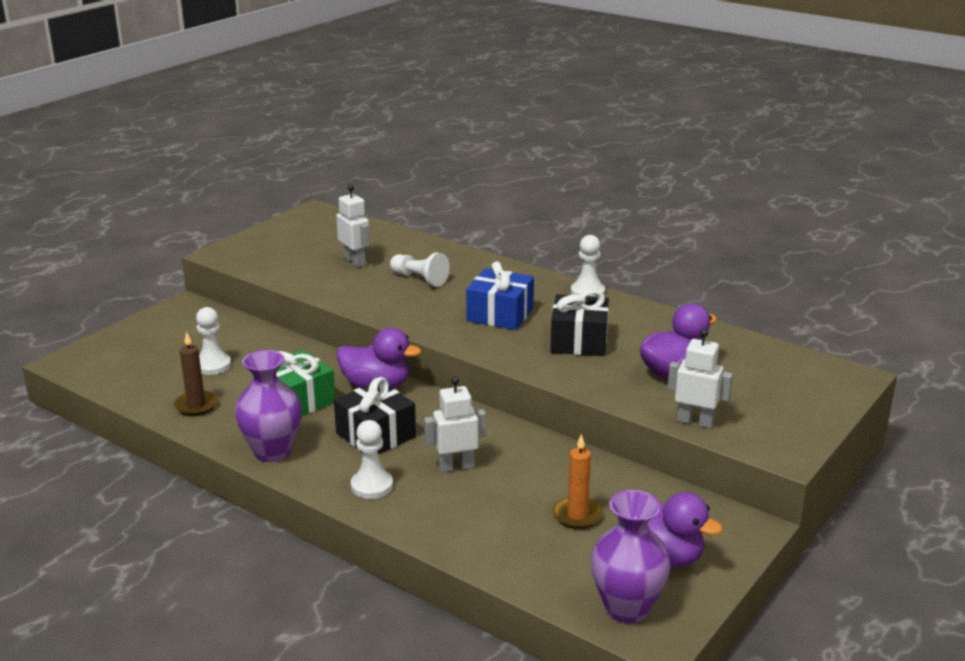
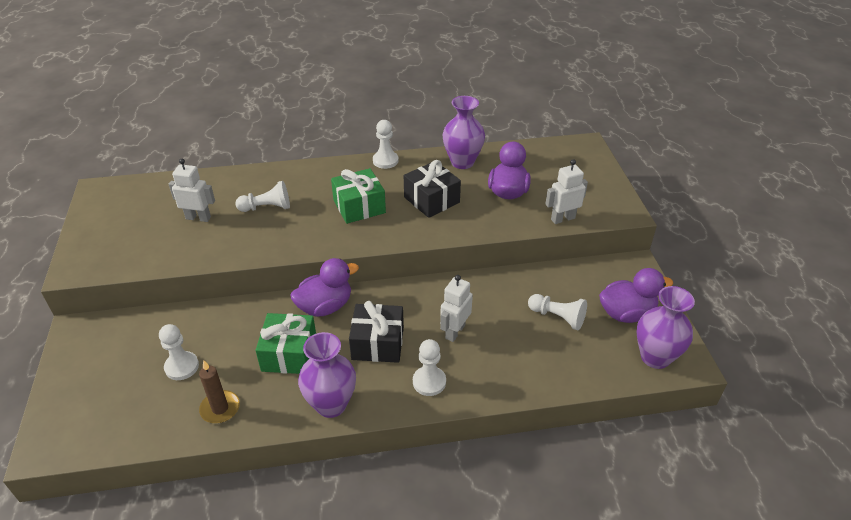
camera: 45 degrees left, 15 degrees up
blue gift [466,261,534,330] -> green gift [331,168,386,224]
orange candle [553,434,603,529] -> white pawn [528,294,587,330]
none -> purple vase [443,96,485,169]

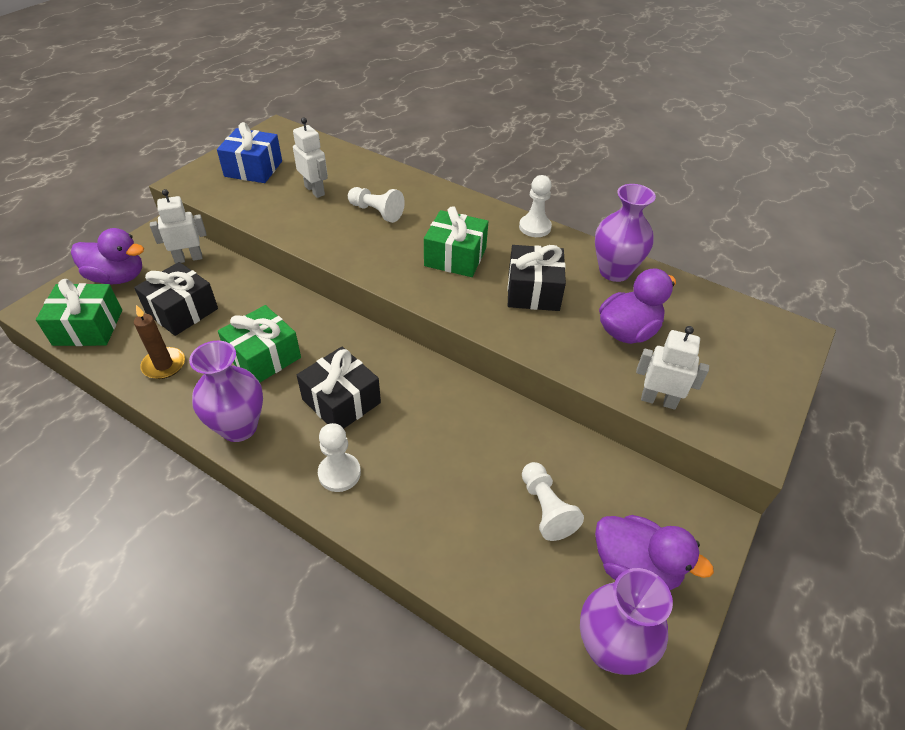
camera: 40 degrees right, 5 degrees up
white pawn [159,324,199,380] -> black gift [134,262,218,336]
purple duck [290,258,359,317] -> purple duck moved to [71,228,144,285]
white robot [440,275,473,342] -> white robot moved to [150,189,206,264]
none -> green gift [36,279,122,346]
none -> blue gift [217,122,282,183]

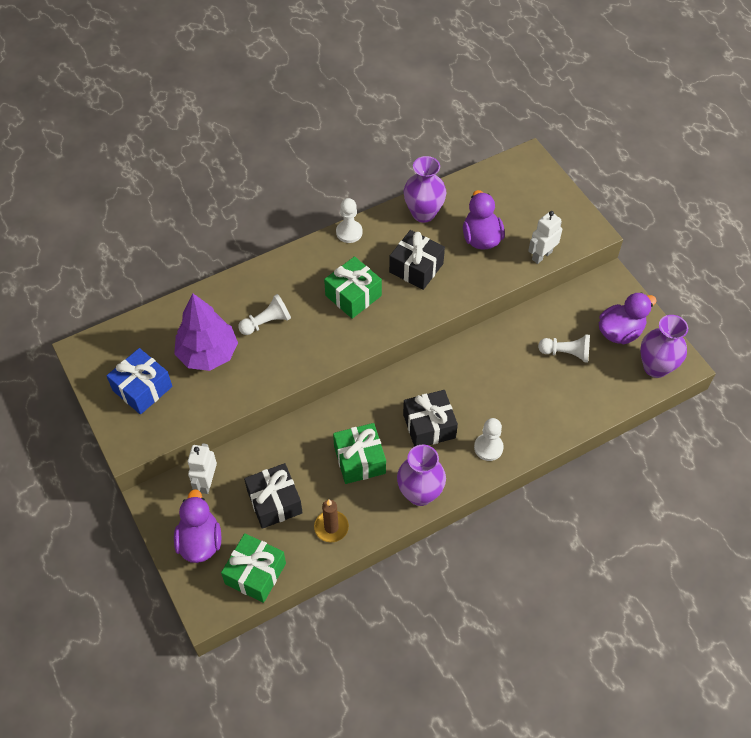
camera: 60 degrees left, 10 degrees up
purple duck [71,228,144,285] -> purple duck turned 45 degrees counterclockwise [174,489,221,563]
white robot [293,117,328,198] -> purple tree [174,293,238,371]

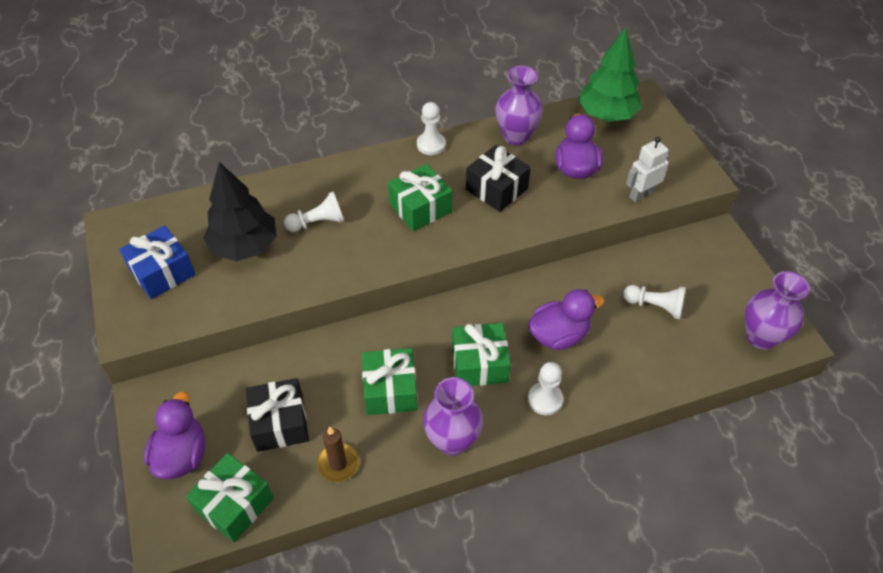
camera: 10 degrees right, 5 degrees down
purple tree [174,293,238,371] -> black tree [203,162,277,261]
white robot [188,443,217,494] -> none
black gift [403,390,458,447] -> green gift [452,323,511,386]
purple duck [599,292,657,344] -> purple duck moved to [528,289,604,350]
none -> green tree [578,27,642,122]

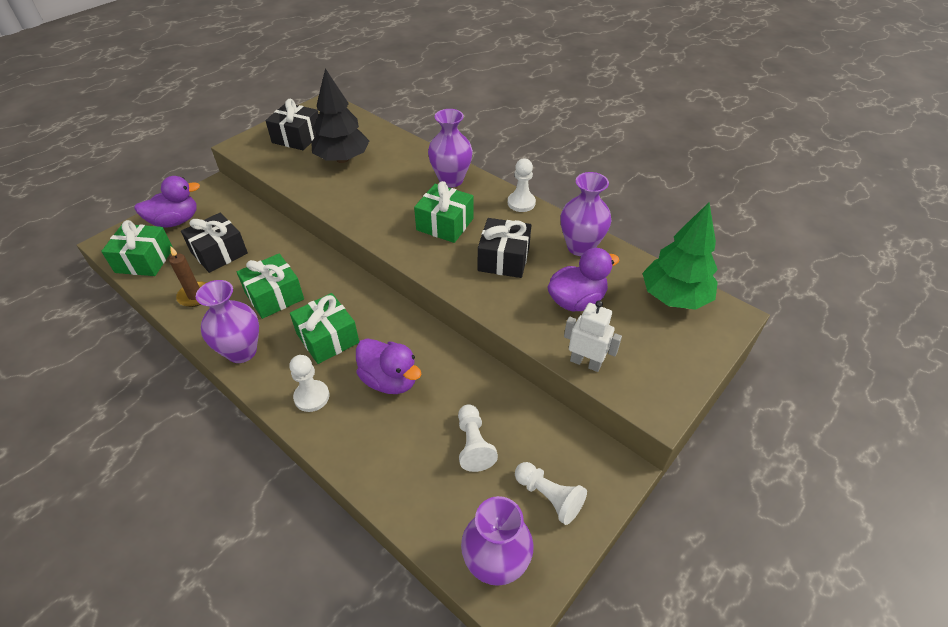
camera: 60 degrees right, 5 degrees down
blue gift [119,225,196,299] -> black gift [265,99,319,150]
white pawn [284,191,344,232] -> white pawn moved to [515,462,587,525]
none -> purple vase [428,109,473,188]

